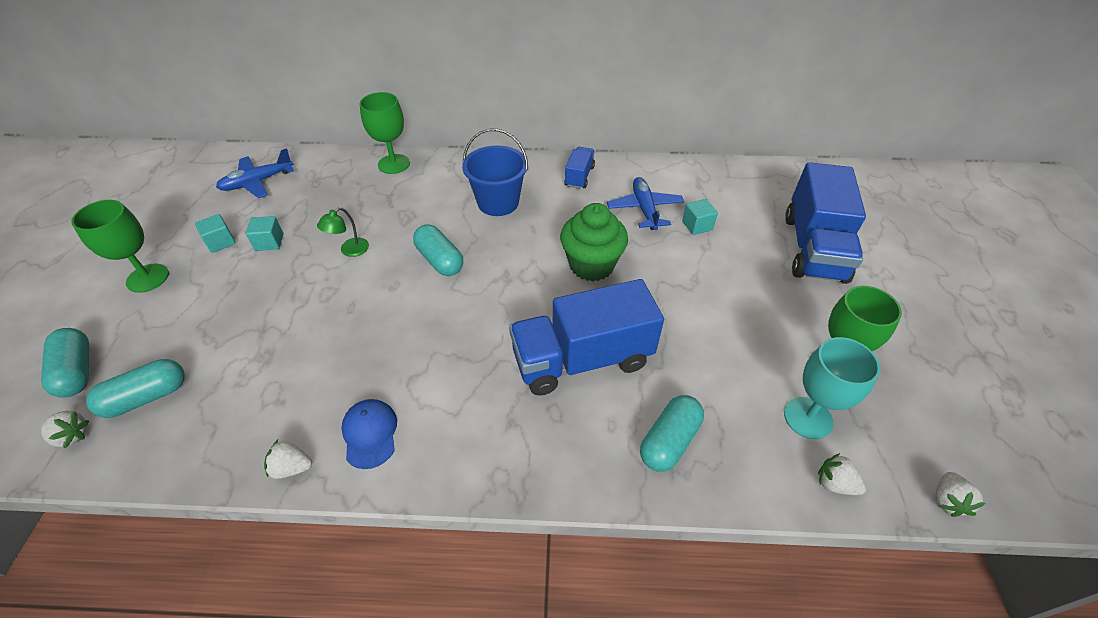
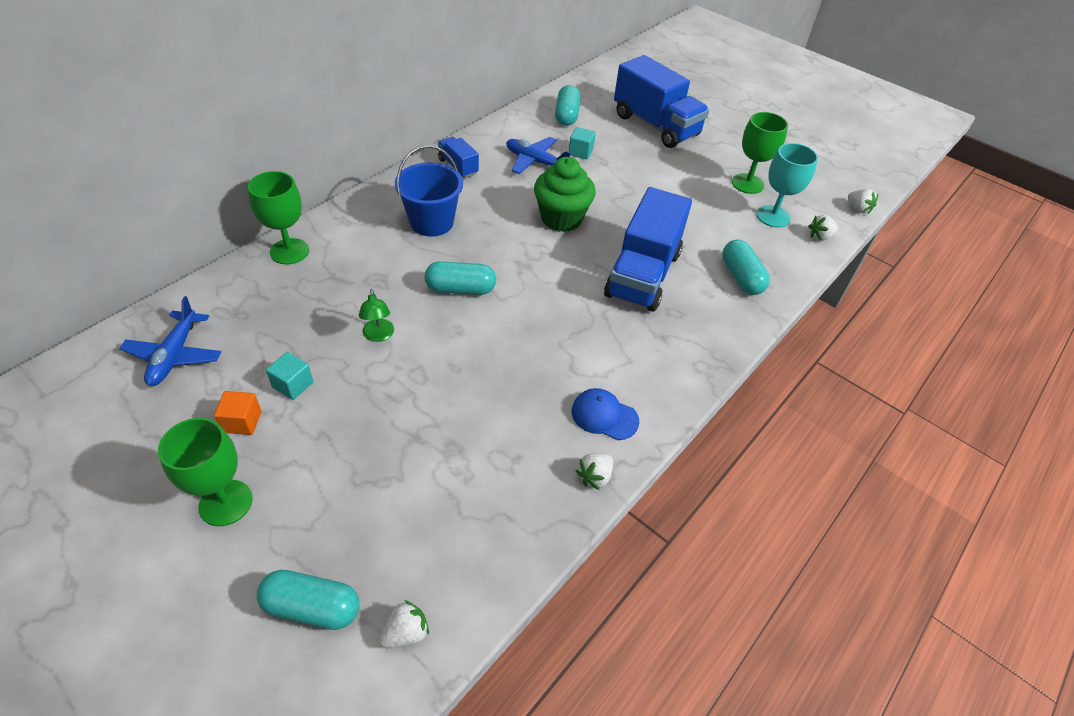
camera: 55 degrees left, 0 degrees up
turquoise capsule [86,359,185,418] -> turquoise capsule moved to [555,85,581,126]
turquoise cube [195,214,236,253] -> orange cube [214,391,262,435]

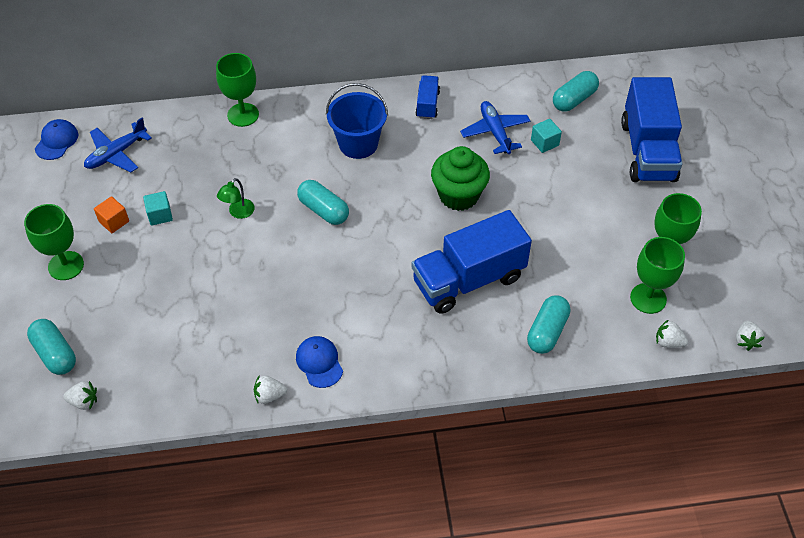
camera: 45 degrees right, 5 degrees up
turquoise goblet [756,143,818,228] -> green goblet [630,237,685,314]
none -> blue cap [35,119,78,160]

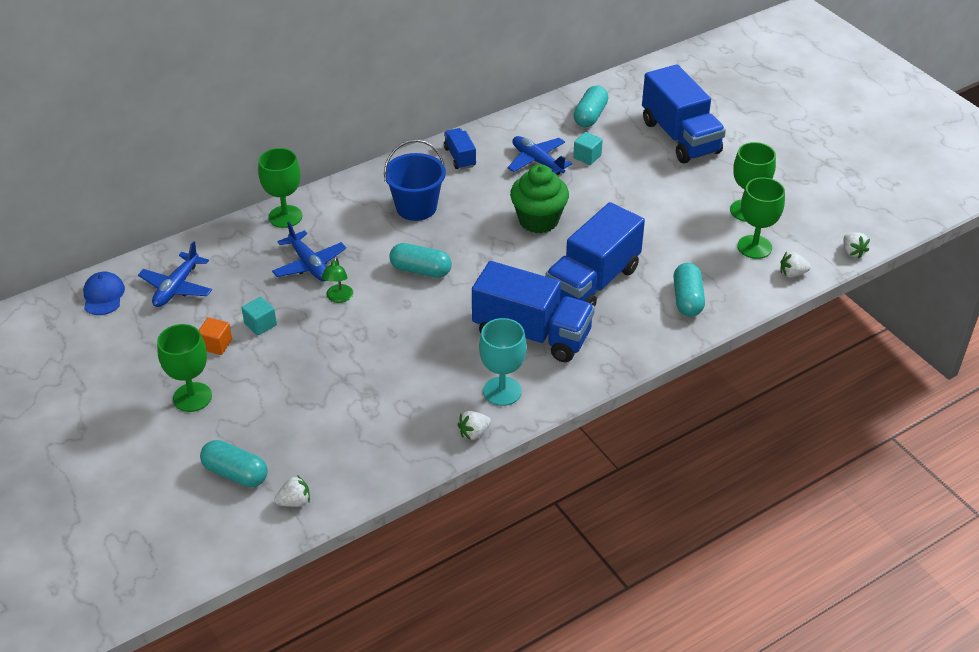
camera: 25 degrees left, 10 degrees down
blue cap [296,336,343,388] -> turquoise goblet [479,318,527,406]
none -> blue plane [272,222,346,281]
none -> blue truck [472,261,595,362]

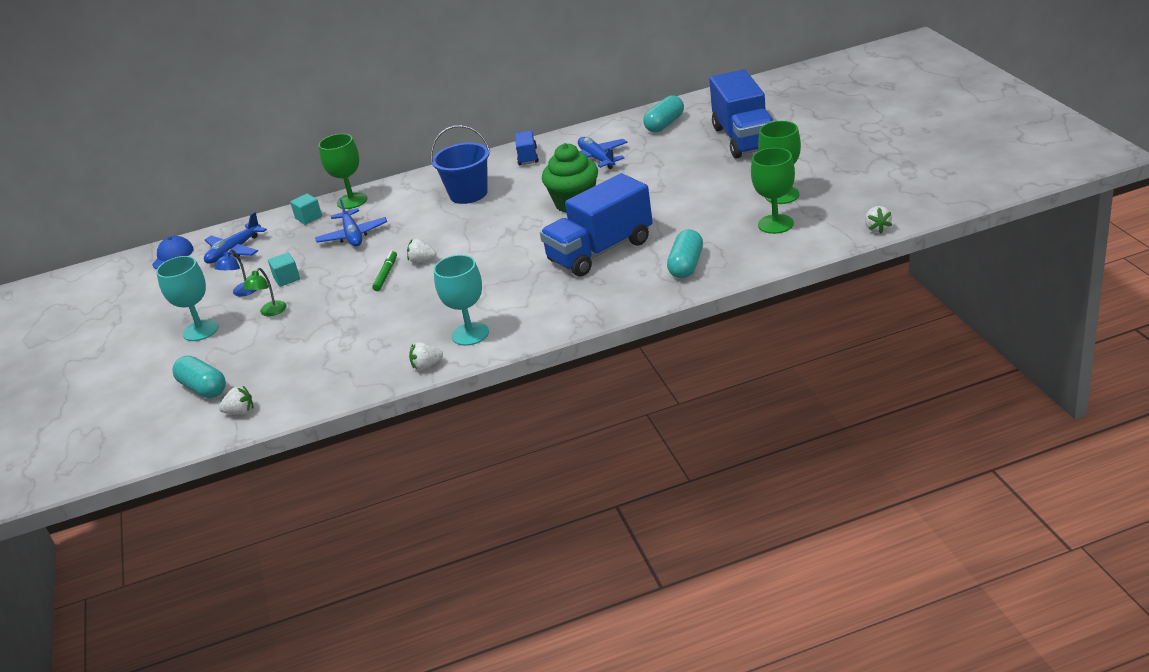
camera: 20 degrees right, 10 degrees down
green goblet [157,324,212,412] -> turquoise goblet [156,256,219,341]
orange cube [199,317,232,355] -> blue lamp [214,249,256,297]
green lamp [322,257,353,303] -> green lamp moved to [243,268,287,316]
turquoise capsule [389,243,452,278] -> none
blue truck [472,261,595,362] -> none
turquoise cube [573,132,603,165] -> turquoise cube moved to [290,194,322,225]
white strawberry [780,251,811,277] -> white strawberry moved to [407,238,436,263]
none -> green marker [372,251,397,291]

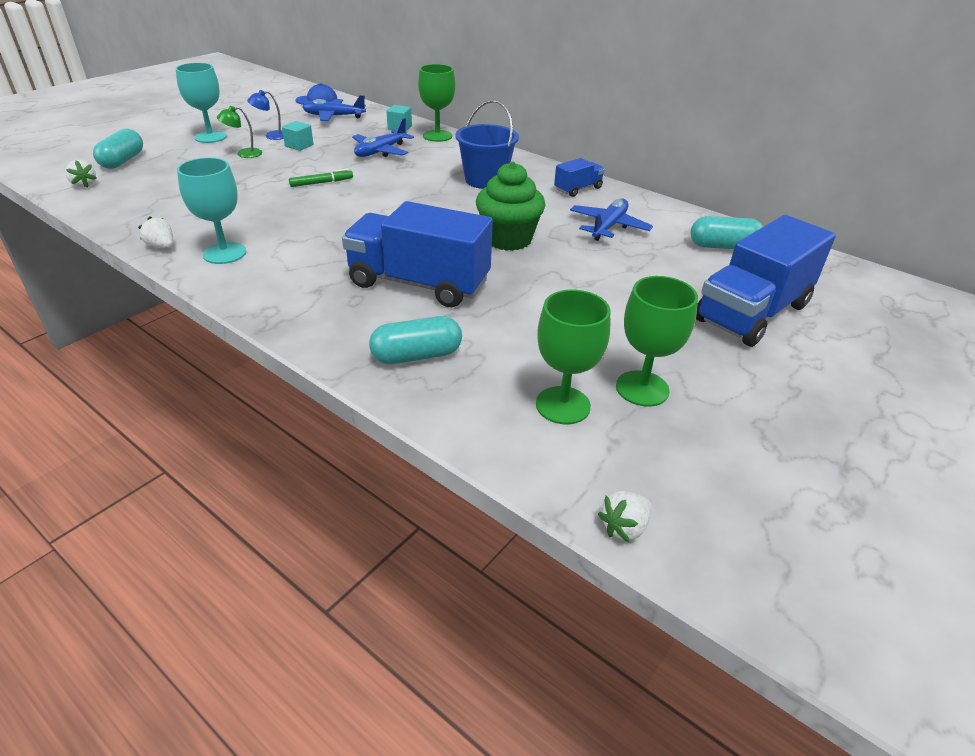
camera: 50 degrees right, 5 degrees up
white strawberry [407,238,436,263] -> none

